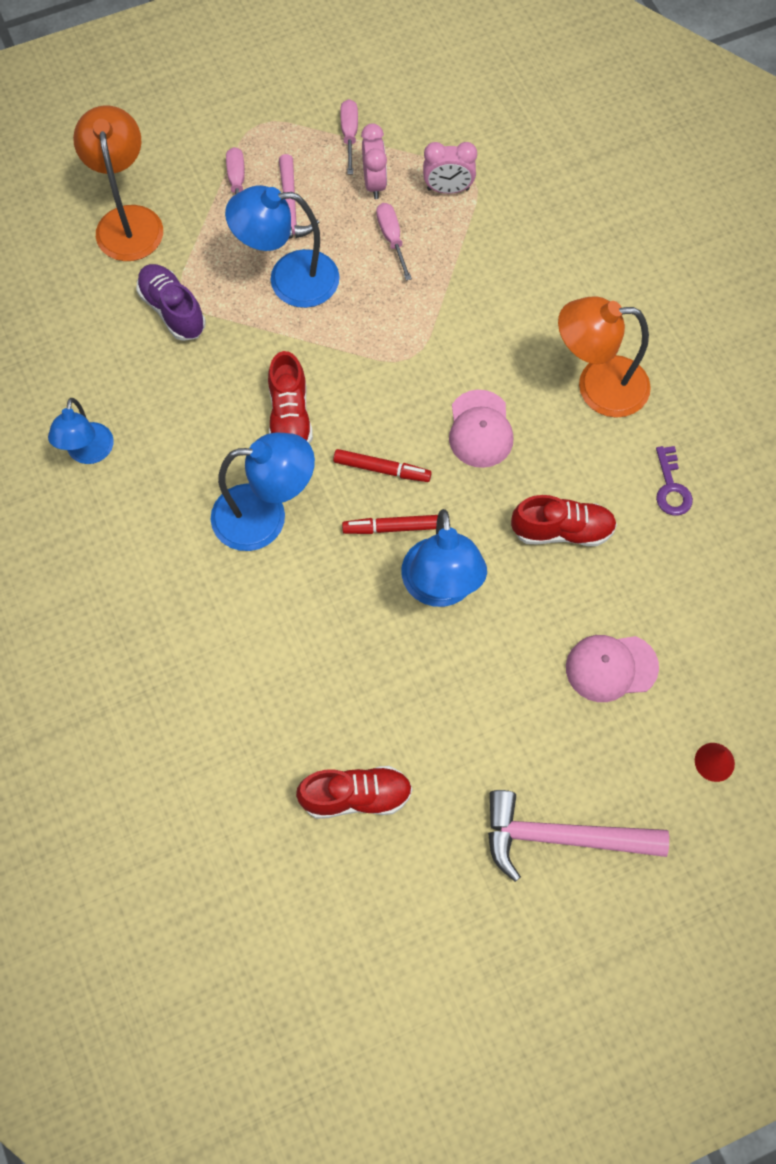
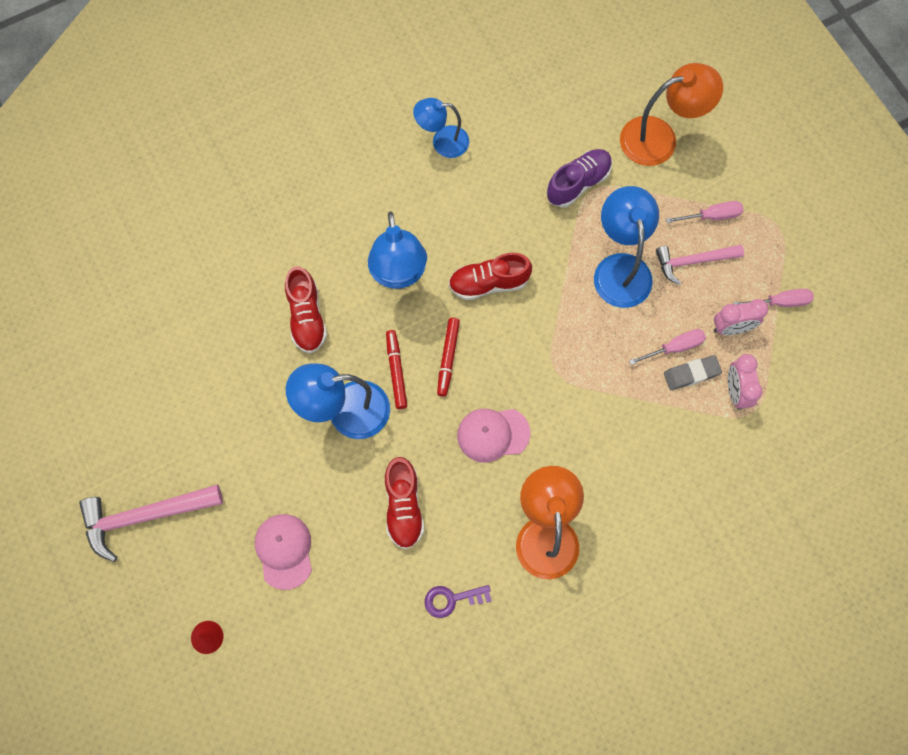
camera: 85 degrees right, 5 degrees up
red shoe [296,766,412,819] -> red shoe moved to [285,267,327,353]
pink hammer [488,790,669,882] -> pink hammer turned 105 degrees counterclockwise [79,484,223,562]
none -> grey eraser [664,355,722,390]

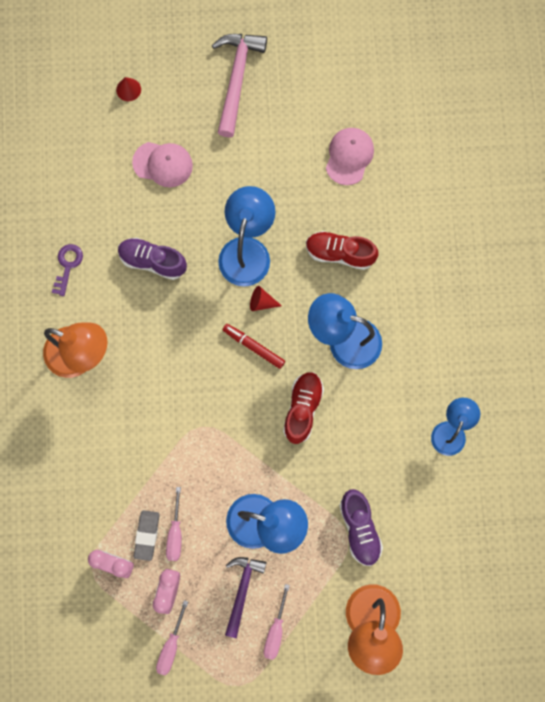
camera: 115 degrees right, 5 degrees up
red shoe [385,457,424,549] -> purple shoe [118,237,187,280]
red marker [386,330,407,409] -> red cone [250,286,282,311]
pink cap [457,409,530,462] -> pink cap moved to [326,128,374,185]
pink hammer [656,245,744,285] -> purple hammer [225,557,266,638]

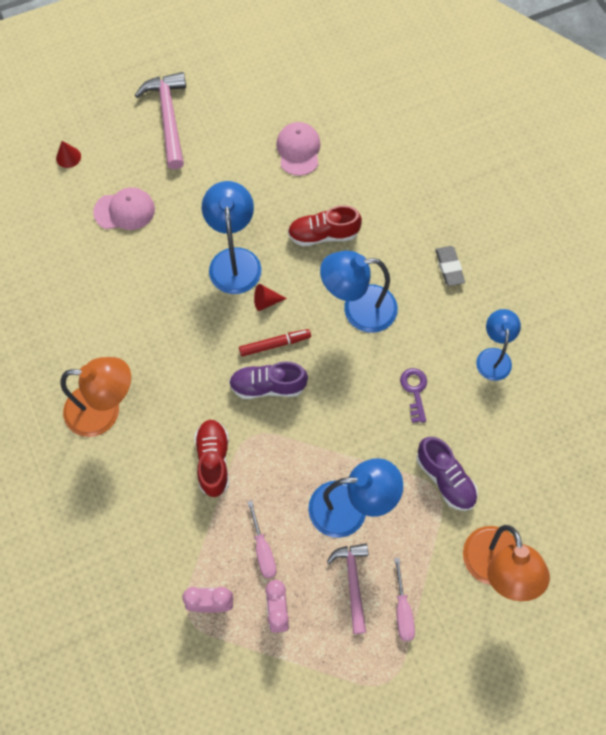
camera: 20 degrees left, 10 degrees down
purple key [52,244,83,296] -> purple key moved to [400,368,427,423]
purple shoe [118,237,187,280] -> purple shoe moved to [229,361,308,399]
grey eraser [134,510,160,561] -> grey eraser moved to [435,246,465,286]
pink screwdriver [156,600,188,675] -> none
red marker [223,324,285,369] -> red marker turned 150 degrees clockwise [239,329,311,357]
purple hammer [225,557,266,638] -> pink hammer [327,543,368,634]
red shoe [283,372,324,444] -> red shoe moved to [195,419,229,497]

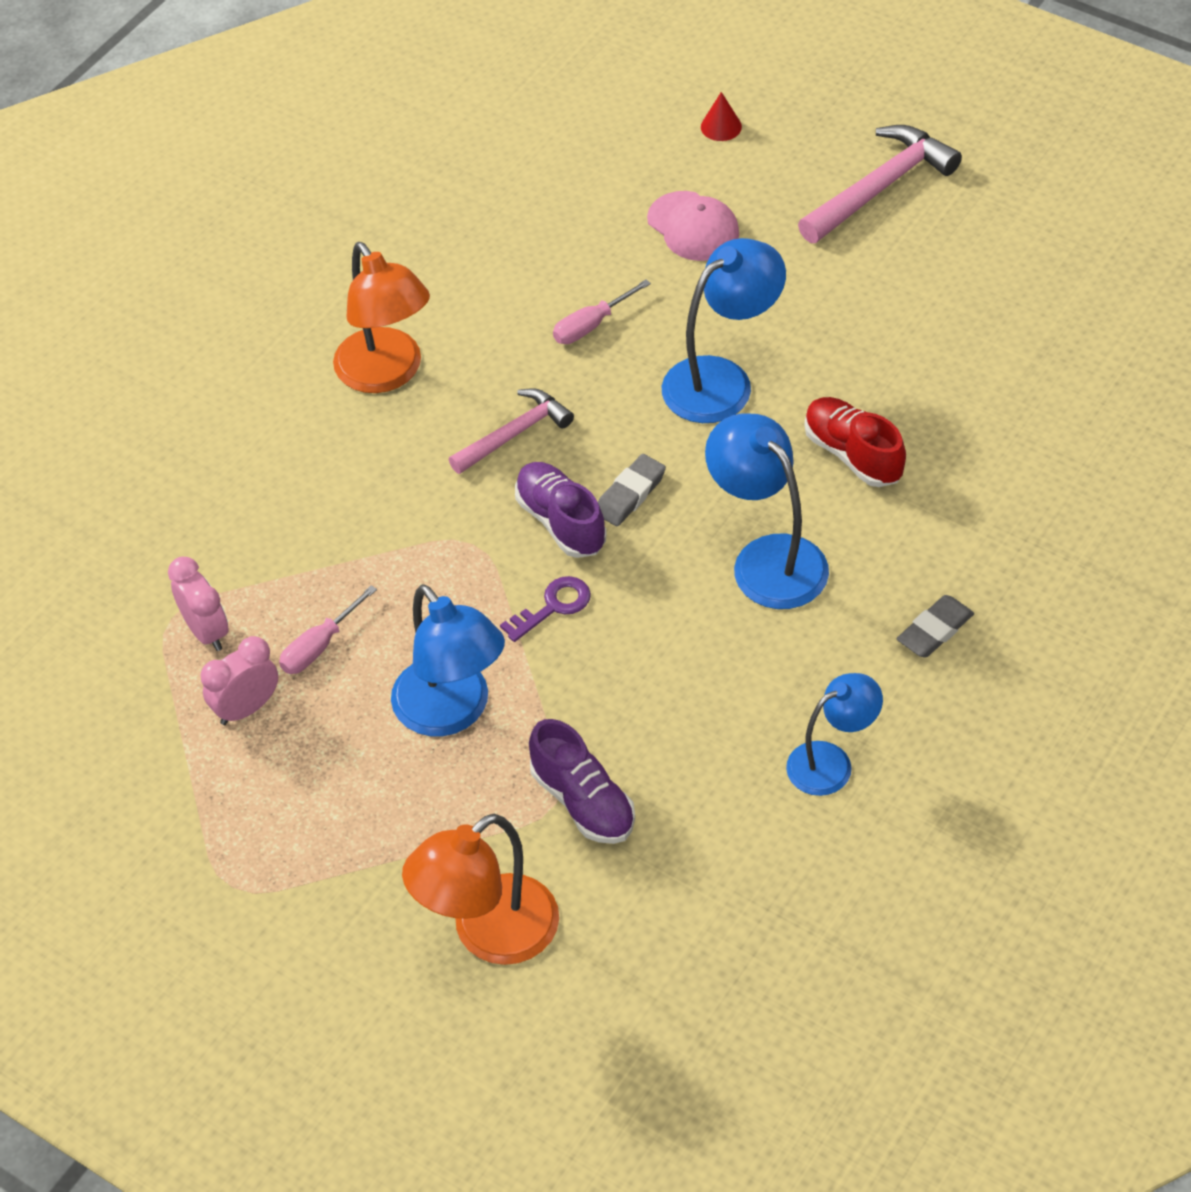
camera: 60 degrees right, 15 degrees down
red shoe [195,419,229,497] -> none
red marker [239,329,311,357] -> grey eraser [598,454,666,526]
red cone [254,284,287,311] -> none
pink cap [276,122,321,176] -> none
pink hammer [327,543,368,634] -> pink hammer moved to [449,388,574,474]
pink screwdriver [394,558,415,641] -> pink screwdriver moved to [553,279,651,344]
purple key [400,368,427,423] -> purple key moved to [500,576,591,642]
purple shoe [417,437,478,511] -> purple shoe turned 60 degrees counterclockwise [529,719,635,844]

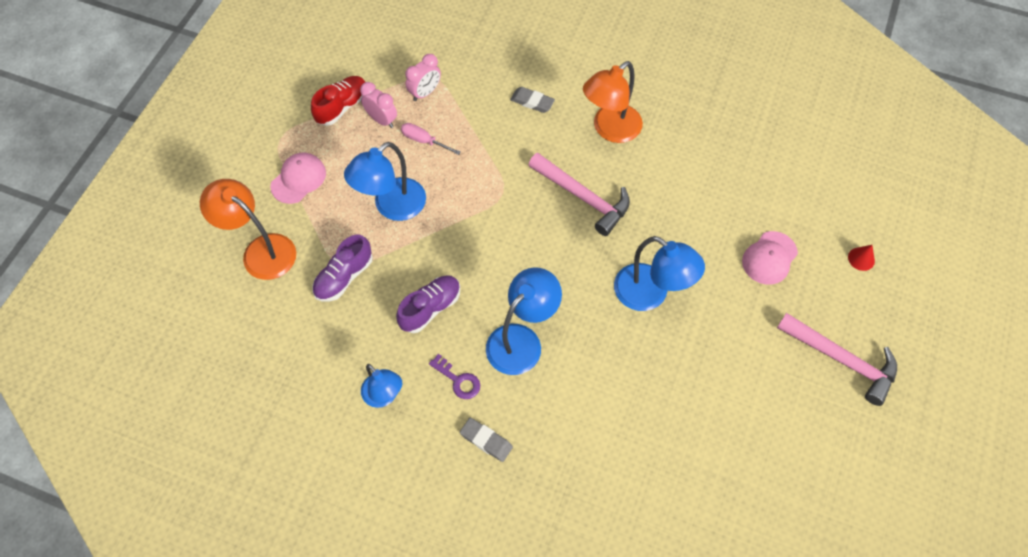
camera: 75 degrees right, 10 degrees up
pink hammer [449,388,574,474] -> pink hammer [529,153,630,236], size x1.51
purple key [500,576,591,642] -> purple key moved to [429,354,480,399]
purple shoe [515,462,607,558] -> purple shoe moved to [396,275,460,333]
pink screwdriver [553,279,651,344] -> none
grey eraser [598,454,666,526] -> grey eraser moved to [510,87,555,113]
red shoe [804,397,906,487] -> red shoe moved to [311,76,365,126]
none -> pink cap [270,153,326,204]

